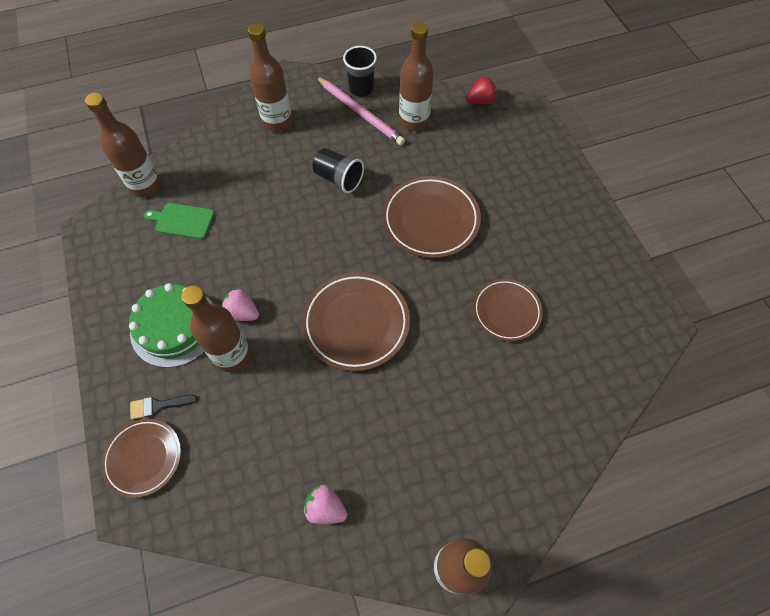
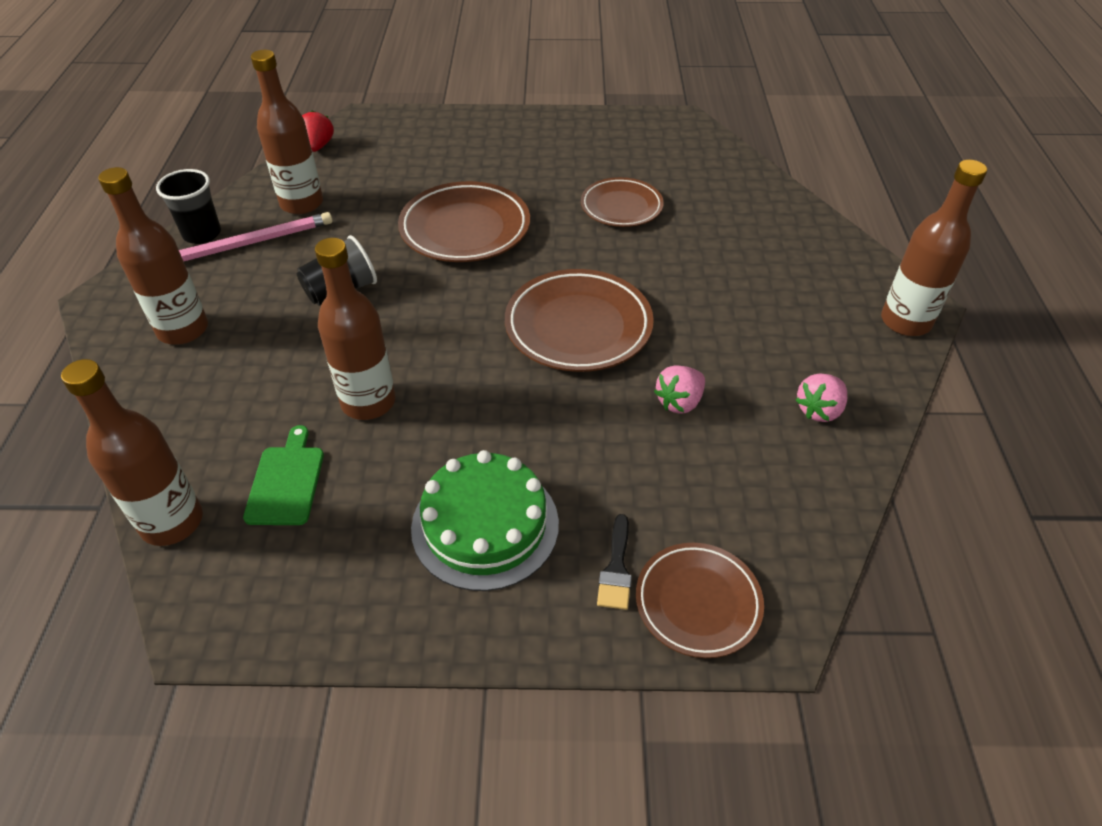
camera: 70 degrees left, 15 degrees down
green cutting board [144,203,215,239] -> green cutting board turned 150 degrees clockwise [243,425,324,525]
brown bottle [181,285,251,372] -> brown bottle moved to [315,238,396,420]
pink strawberry [222,288,259,321] -> pink strawberry moved to [654,365,705,414]

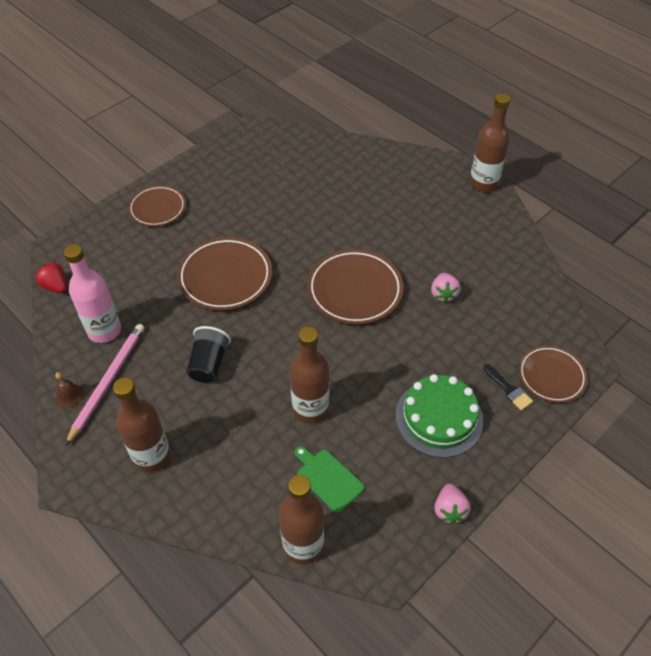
camera: 45 degrees left, 5 degrees up
black cup [156,169,221,244] -> brown bell [55,372,84,408]
brown bottle [251,50,323,214] -> pink bottle [64,244,121,343]
brown plate [581,177,664,227] -> brown plate moved to [128,185,186,227]
pink strawberry [796,373,847,422] -> pink strawberry moved to [434,484,471,524]

